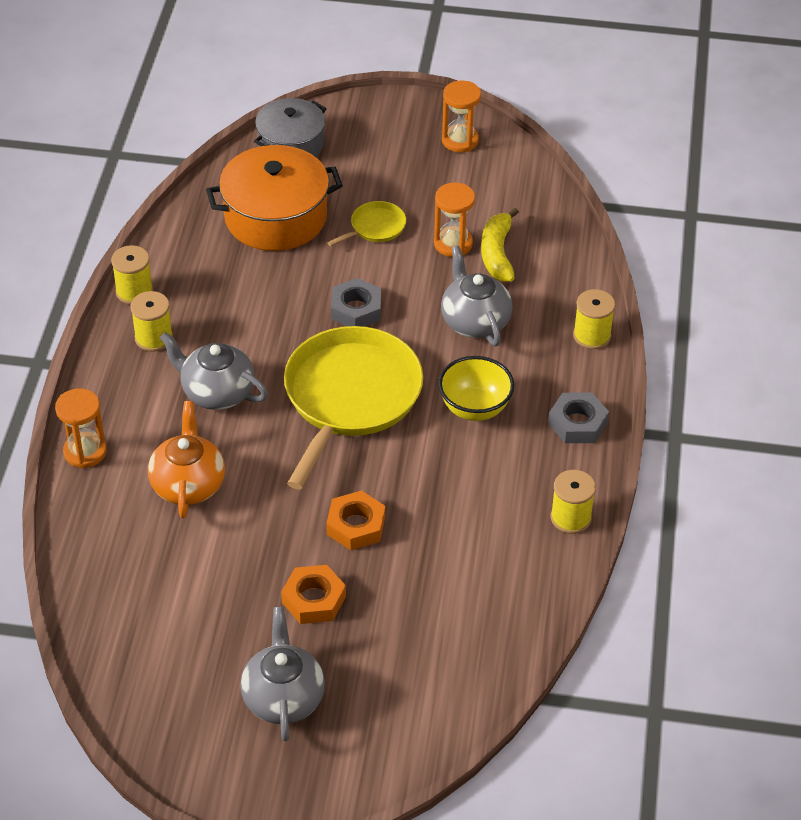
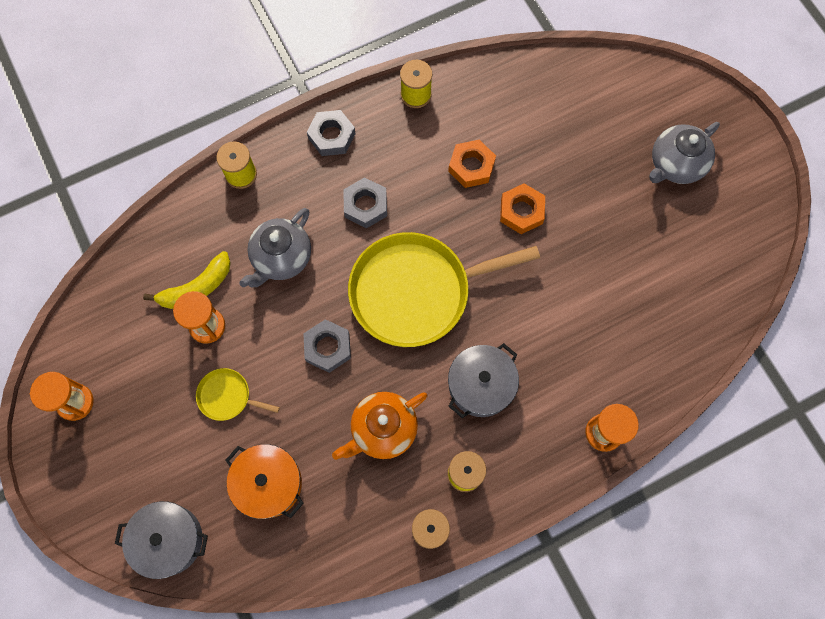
camera: 125 degrees left, 25 degrees up
orange teapot [148,401,225,518] -> orange teapot moved to [332,392,427,460]
grey teapot [160,332,268,410] -> grey pot [448,343,519,418]
orange pot [206,145,343,251] -> orange pot [225,444,303,519], size x0.66
orange nut [281,565,346,624] -> orange nut moved to [448,140,496,188]
yellow bowl [438,356,514,421] -> grey nut [343,177,387,228]

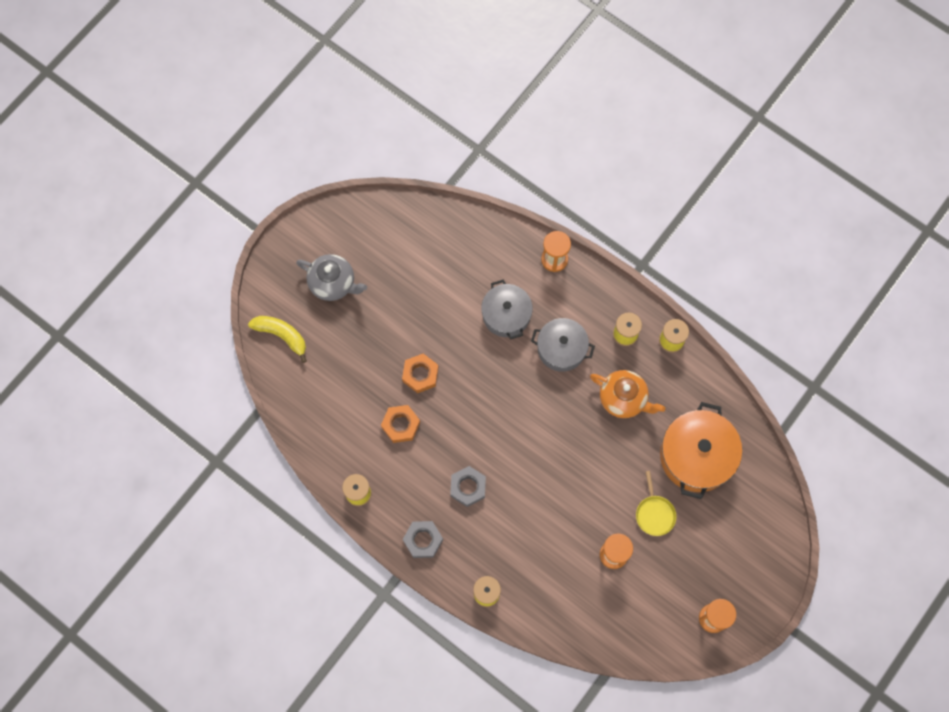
camera: 115 degrees left, 0 degrees up
grey pot [115,501,208,579] -> grey pot moved to [481,280,533,339]
yellow banana [143,251,231,309] -> yellow banana moved to [248,316,307,363]
orange pot [225,444,303,519] -> orange pot [660,402,742,499], size x1.50
grey teapot [239,208,311,288] -> none
grey nut [303,319,351,373] -> none
yellow pan [348,232,540,347] -> none

